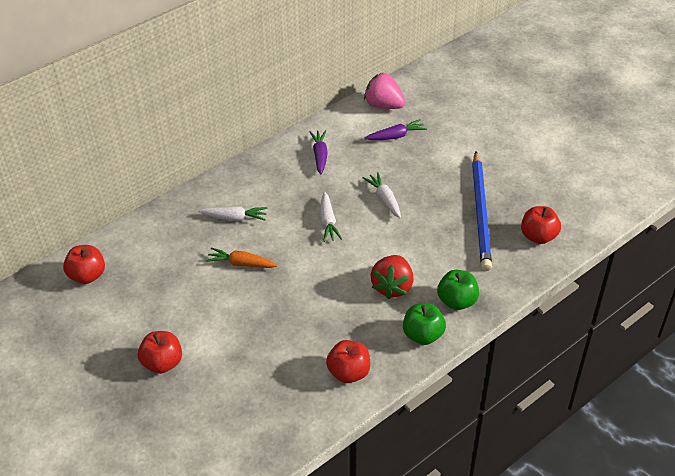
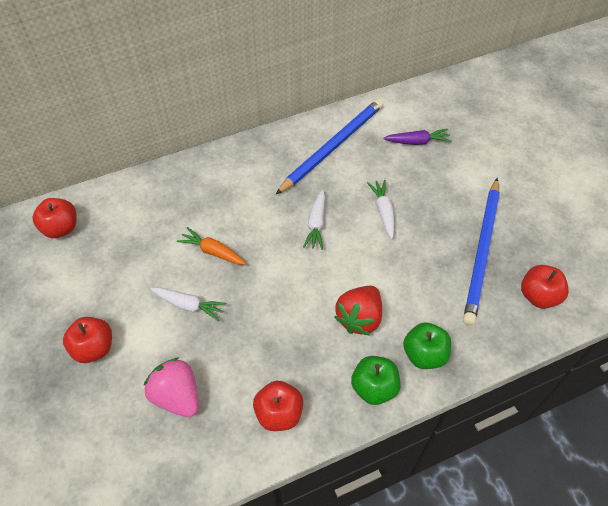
camera: 15 degrees right, 10 degrees up
white carrot [198,206,267,221] -> white carrot moved to [150,287,227,321]
purple carrot [309,130,328,174] -> blue pencil [275,99,384,195]
pink strawberry [364,72,406,109] -> pink strawberry moved to [143,357,199,417]

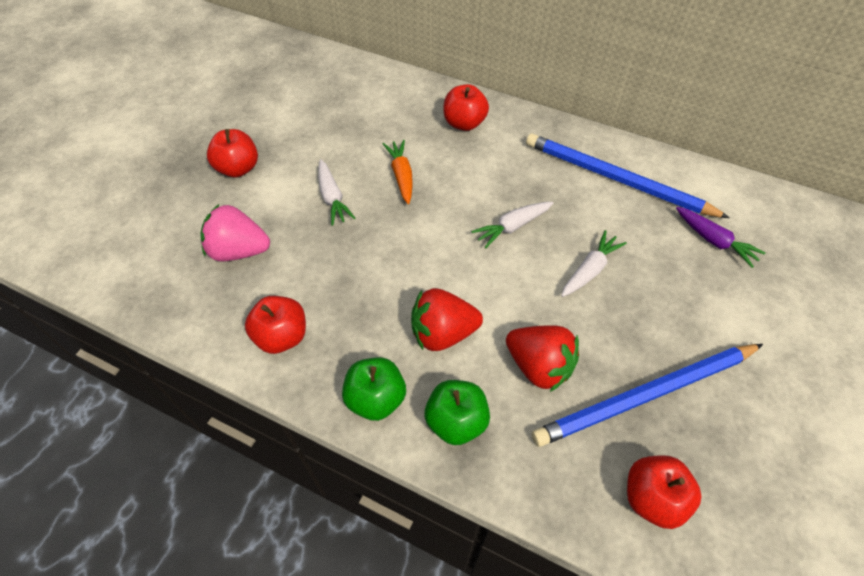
camera: 50 degrees right, 0 degrees up
red apple [32,198,77,238] -> red apple moved to [443,84,489,131]
pink strawberry [143,357,199,417] -> pink strawberry turned 90 degrees counterclockwise [201,204,270,261]
blue pencil [275,99,384,195] -> blue pencil turned 150 degrees counterclockwise [526,134,730,218]
none -> red strawberry [506,325,579,392]

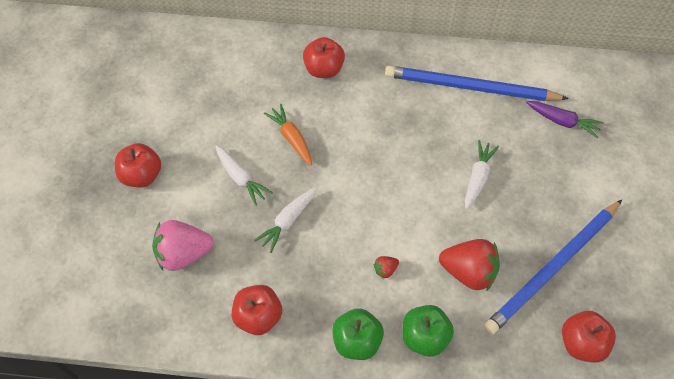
camera: 20 degrees left, 5 degrees up
red strawberry [411,288,483,351] -> red strawberry [374,256,399,279], size x0.44
white carrot [471,202,553,248] -> white carrot moved to [254,187,317,253]

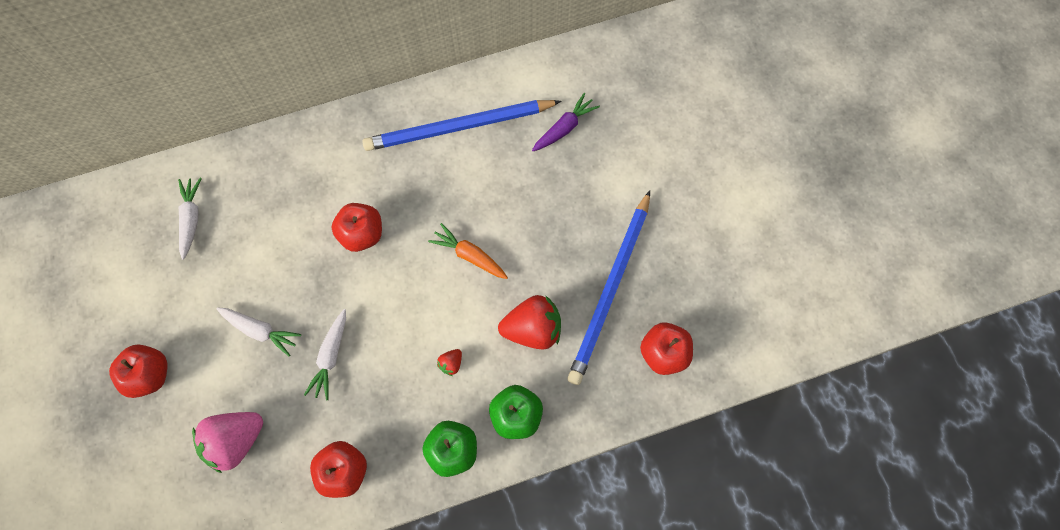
camera: 25 degrees left, 10 degrees up
orange carrot [264,104,312,165] -> orange carrot moved to [428,223,508,279]
red apple [303,37,345,78] -> red apple moved to [331,203,382,252]
white carrot [465,140,499,209] -> white carrot moved to [178,178,202,260]
purple carrot [526,101,604,138] -> purple carrot turned 45 degrees counterclockwise [532,93,600,151]

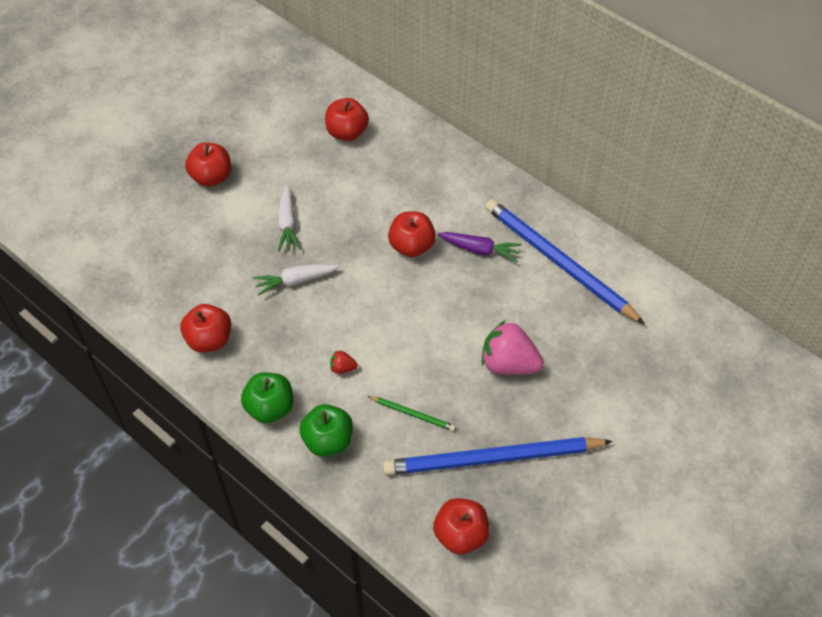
camera: 60 degrees right, 15 degrees down
white carrot [178,178,202,260] -> red apple [325,98,369,141]
pink strawberry [192,412,263,473] -> pink strawberry moved to [482,321,544,375]
orange carrot [428,223,508,279] -> none
red strawberry [498,295,561,350] -> green pencil [368,396,456,431]
purple carrot [532,93,600,151] -> purple carrot moved to [438,232,522,262]

